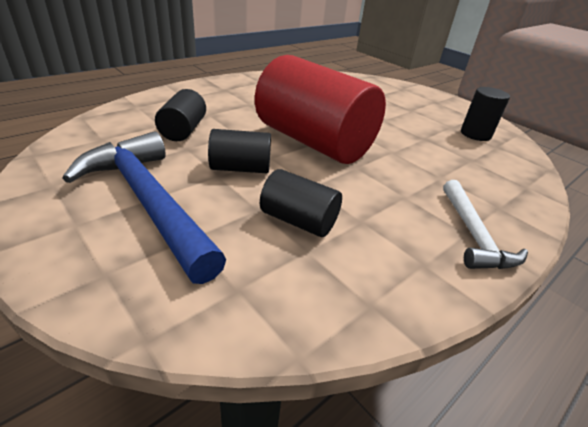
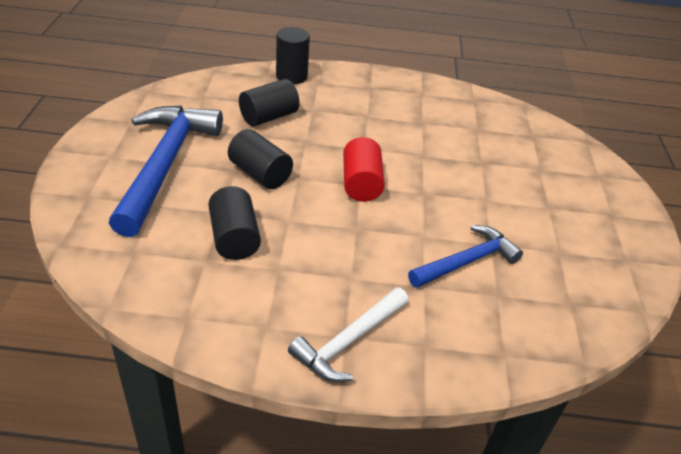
camera: 45 degrees right, 5 degrees up
red cylinder [255,55,386,164] -> red cylinder [343,137,385,202], size x0.47
black cylinder [461,87,510,141] -> black cylinder moved to [276,27,310,84]
none -> blue hammer [408,225,523,288]

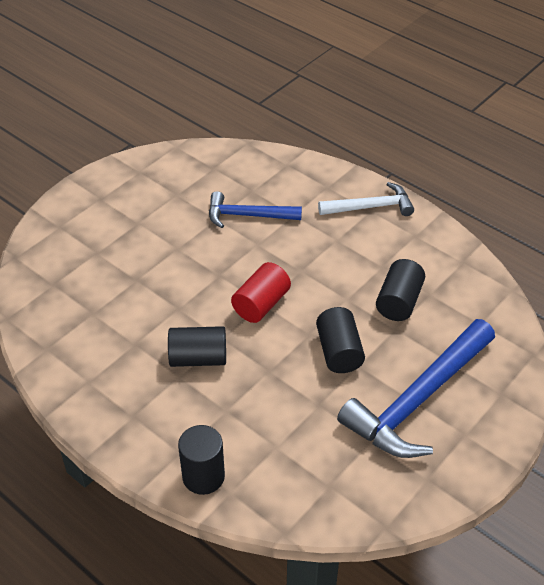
camera: 140 degrees left, 5 degrees up
black cylinder [239,79,300,126] -> black cylinder moved to [168,326,226,367]

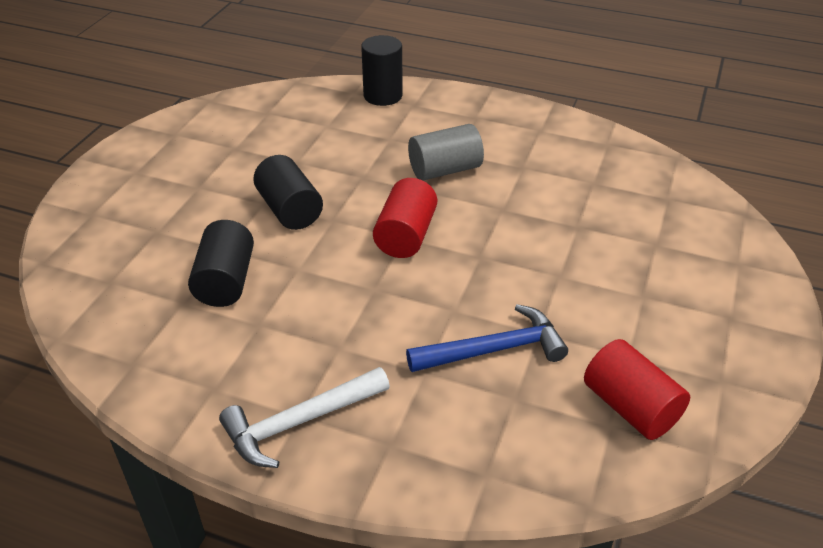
camera: 160 degrees right, 5 degrees down
black cylinder [168,326,226,367] -> grey cylinder [408,124,484,181]
blue hammer [337,319,495,458] -> none
none -> red cylinder [584,339,690,440]

